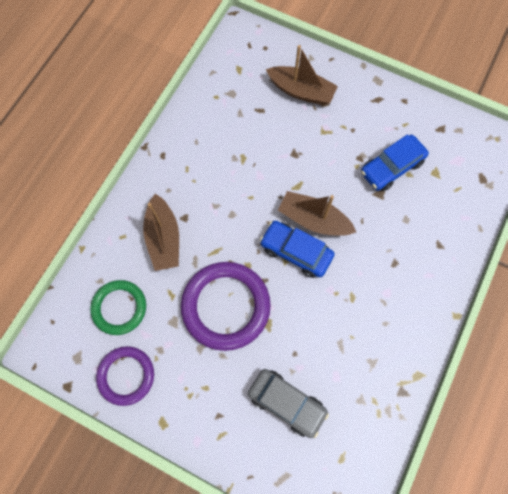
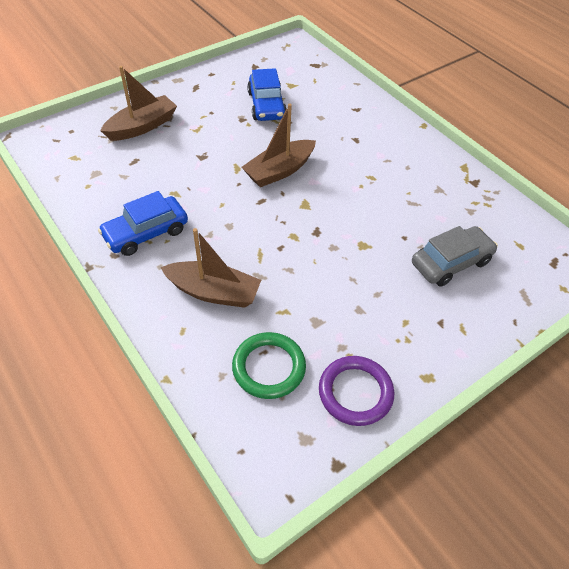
camera: 65 degrees left, 20 degrees down
purple ring [181,262,271,351] -> none
blue car [260,221,335,278] -> blue car moved to [98,191,188,256]

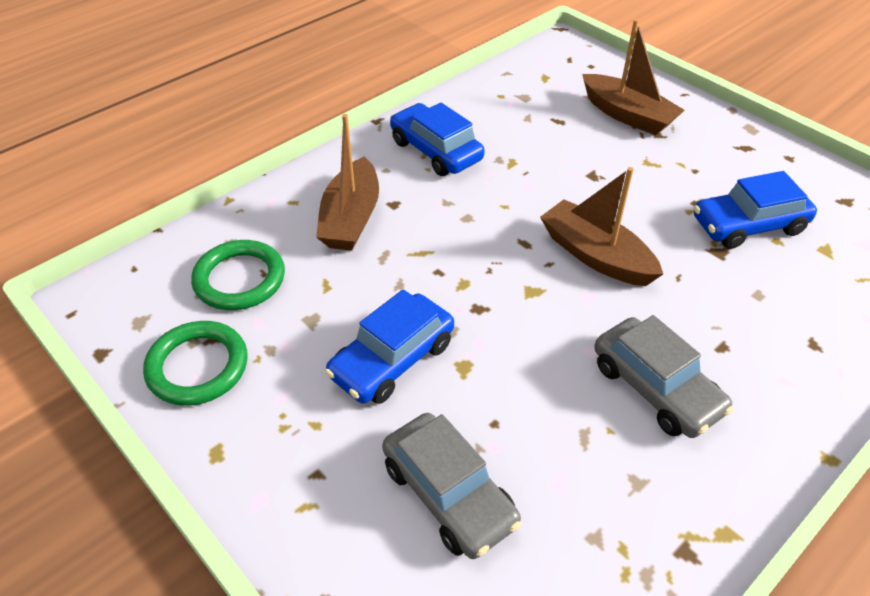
camera: 85 degrees right, 5 degrees down
purple ring [319,356,394,426] -> green ring [143,321,247,406]
none -> blue car [325,289,454,404]
none -> grey car [594,315,734,438]

